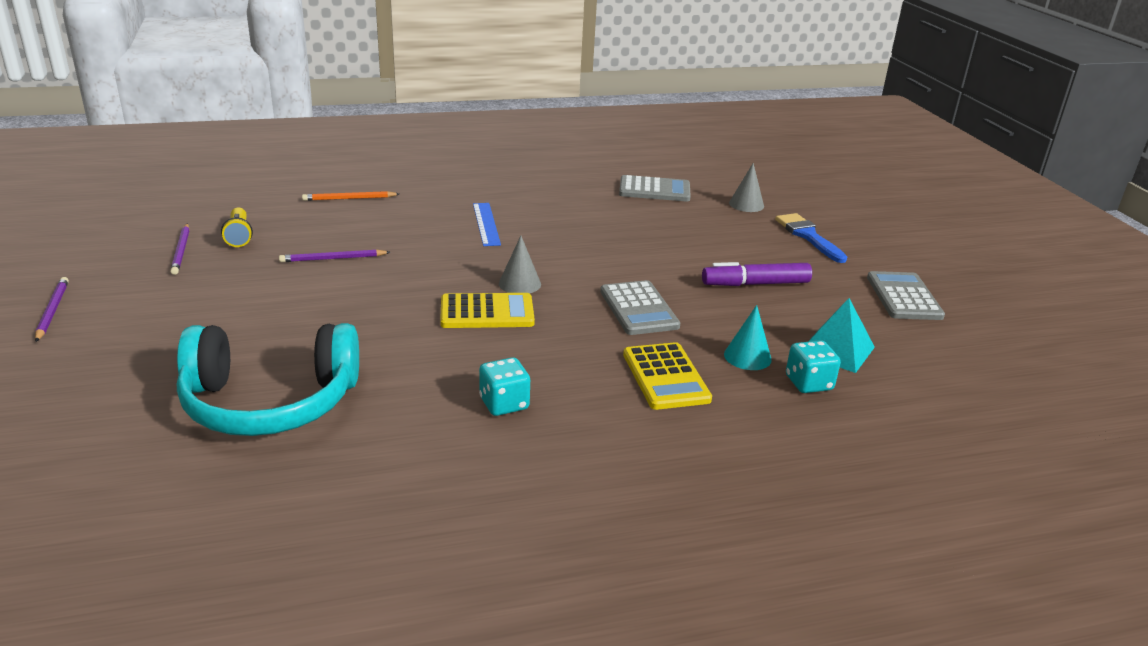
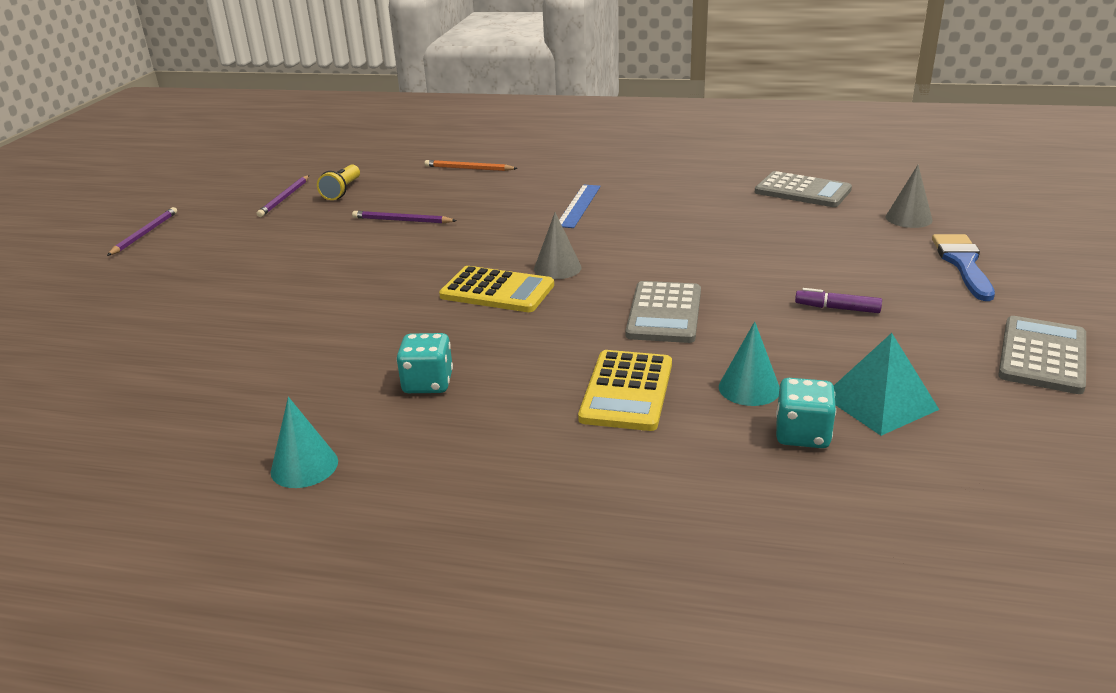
camera: 30 degrees right, 0 degrees up
turquoise headphones [177,323,359,436] -> none
purple marker [702,262,812,286] -> purple marker [795,288,882,313], size x0.58
none -> turquoise cone [271,397,338,488]

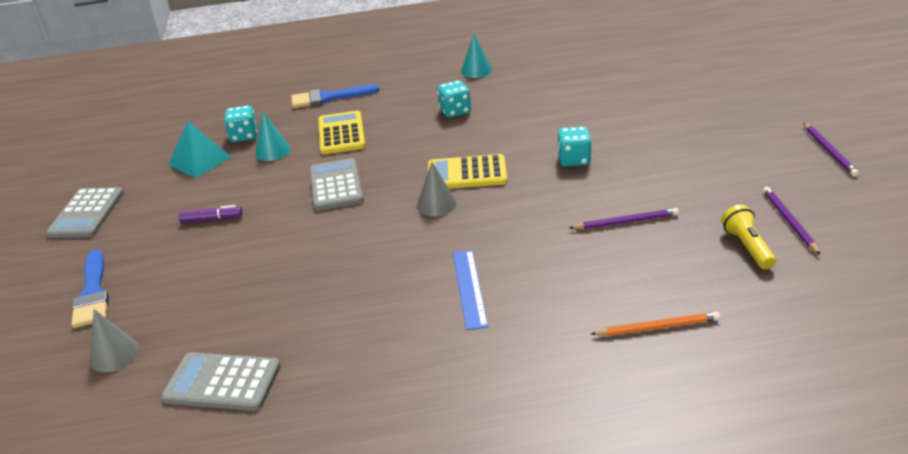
camera: 160 degrees right, 5 degrees up
none -> blue brush [291,84,379,108]
none -> turquoise dice [557,126,592,167]

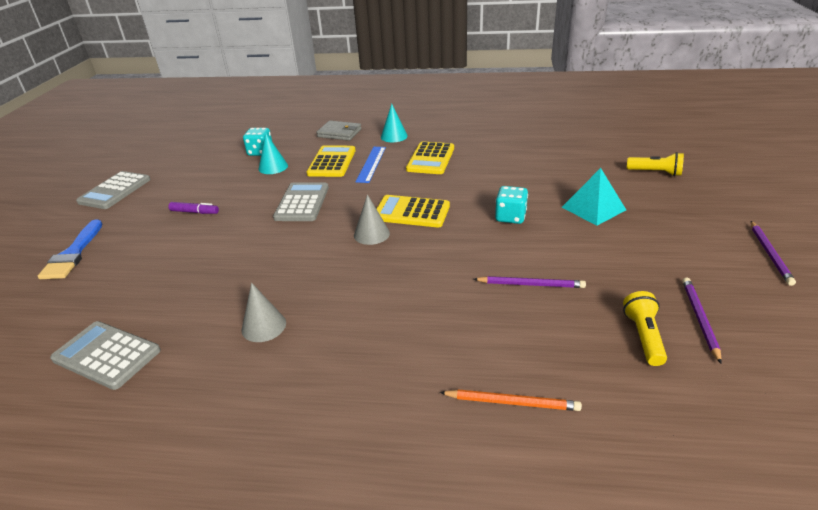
camera: 15 degrees right, 0 degrees up
grey cone [90,309,139,372] -> grey cone moved to [242,283,286,342]
turquoise pyramid [168,121,231,178] -> turquoise pyramid moved to [562,168,626,226]
blue brush [291,84,379,108] -> grey wallet [317,121,362,141]
turquoise dice [437,80,471,118] -> yellow calculator [406,141,454,174]
blue ruler [453,250,488,330] -> blue ruler moved to [356,147,386,183]
turquoise cone [461,34,492,78] -> turquoise cone moved to [381,104,408,142]
none -> yellow flashlight [627,152,684,176]

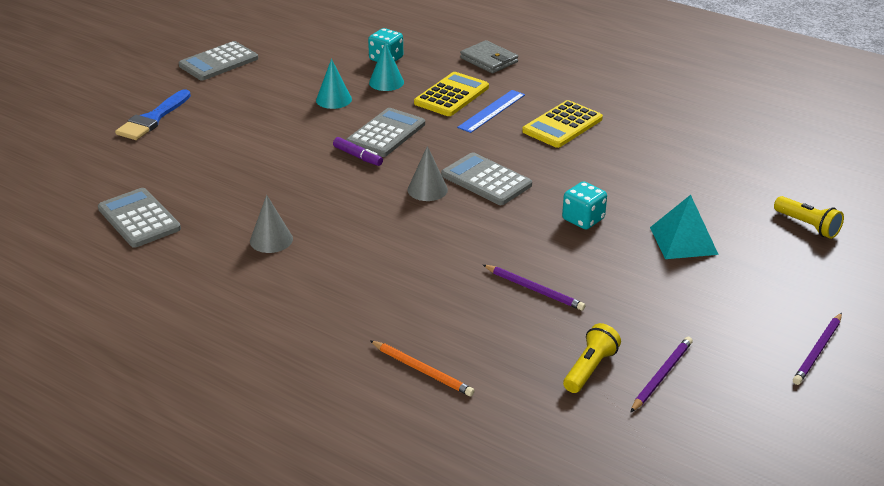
camera: 25 degrees right, 0 degrees up
purple marker [168,202,219,214] -> purple marker moved to [333,137,383,166]
yellow calculator [376,195,450,228] -> grey calculator [441,152,532,205]
turquoise cone [381,104,408,142] -> turquoise cone moved to [316,59,352,109]

